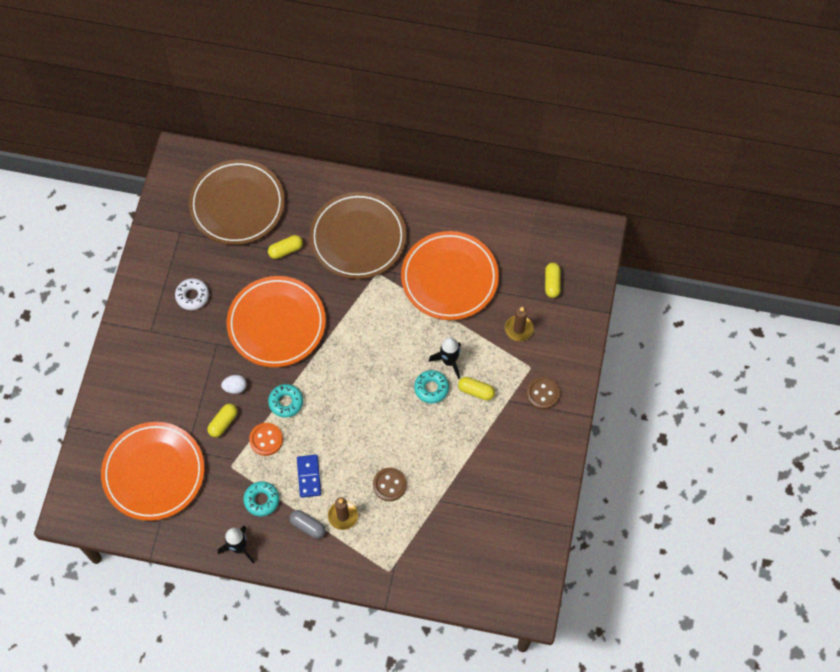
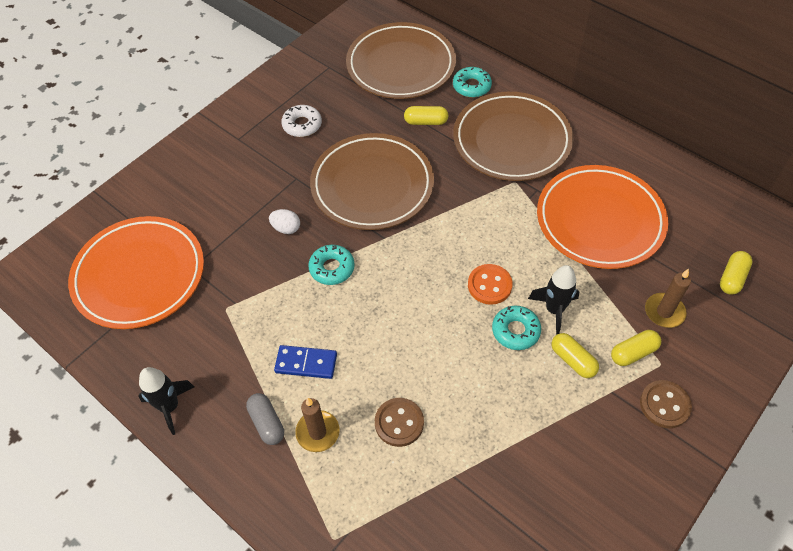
camera: 30 degrees right, 10 degrees down
yellow capsule [207,404,237,437] -> yellow capsule moved to [611,330,661,366]
orange plate [227,276,326,367] -> brown plate [310,133,434,230]
turquoise donut [243,481,279,516] -> turquoise donut moved to [453,67,492,98]
orange button [249,423,283,456] -> orange button moved to [468,264,513,305]
blue domino [297,455,321,498] -> blue domino turned 75 degrees clockwise [274,345,337,379]

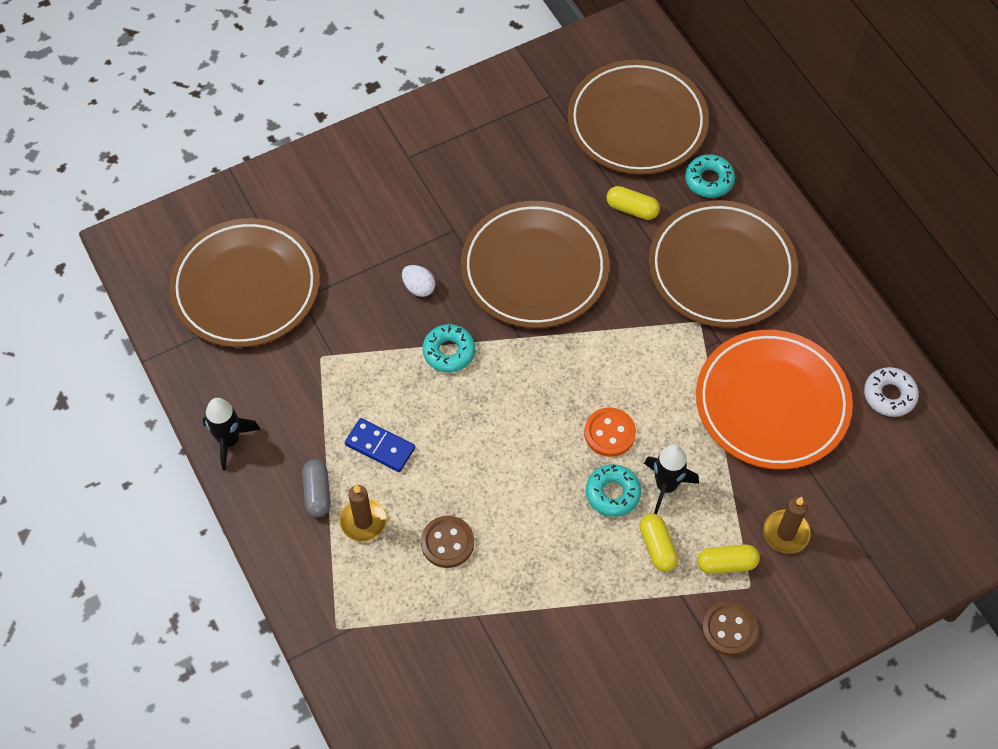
camera: 20 degrees right, 5 degrees up
orange plate [68,216,204,329] -> brown plate [169,218,320,348]
white donut [281,105,322,137] -> white donut moved to [864,367,919,417]
yellow capsule [720,251,752,295] -> none

